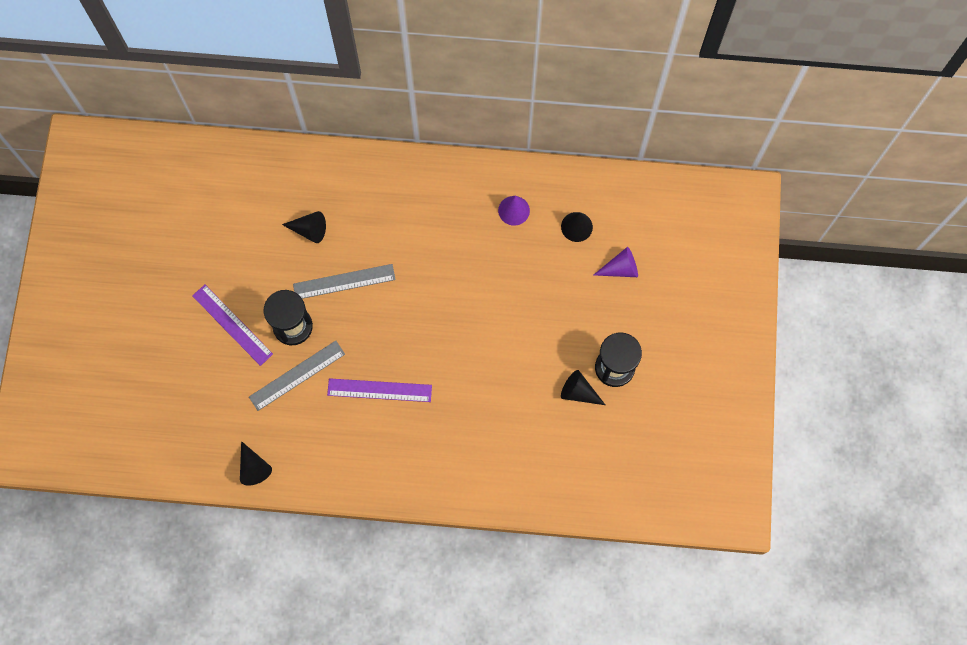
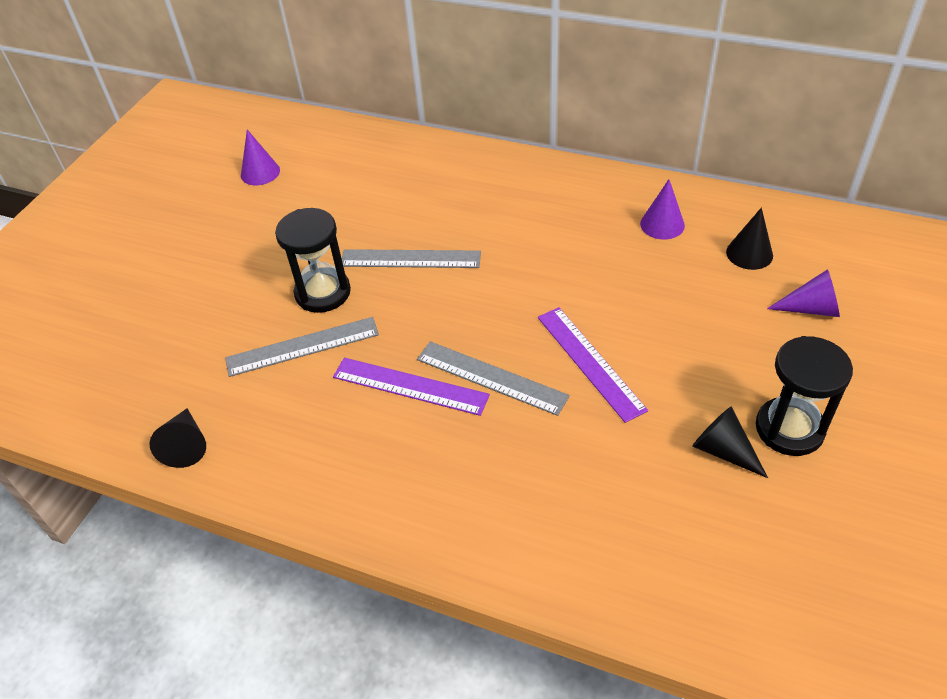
camera: 20 degrees right, 25 degrees down
purple ruler [192,285,273,366] -> purple ruler moved to [538,307,648,423]
black cone [282,211,326,243] -> none
none -> purple cone [241,129,280,185]
none -> grey ruler [417,341,570,416]

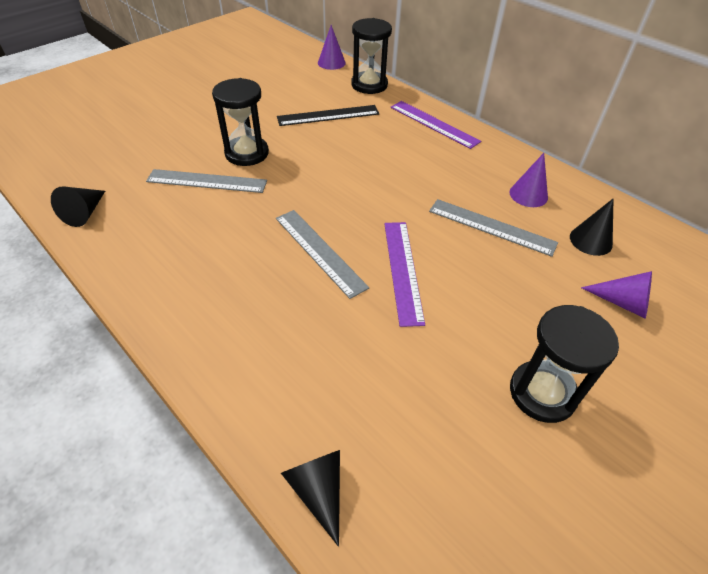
camera: 20 degrees right, 0 degrees up
purple cone [241,129,280,185] -> purple cone moved to [318,25,346,70]
purple ruler [333,358,490,416] -> purple ruler moved to [391,101,481,149]
grey ruler [342,249,481,268] -> grey ruler moved to [429,199,558,257]
black cone [692,406,768,478] -> black cone moved to [281,450,340,547]
none -> black ruler [277,105,379,126]
none -> black hourglass [351,18,392,94]

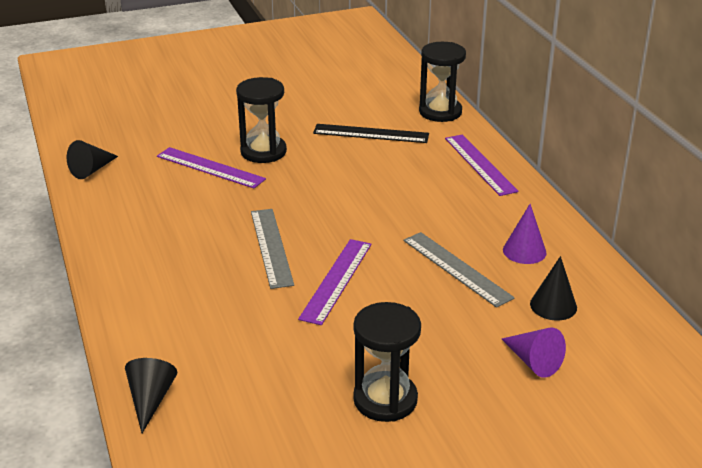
camera: 25 degrees right, 15 degrees down
grey ruler [146,169,267,193] -> purple ruler [157,147,266,188]
purple cone [318,25,346,70] -> none

